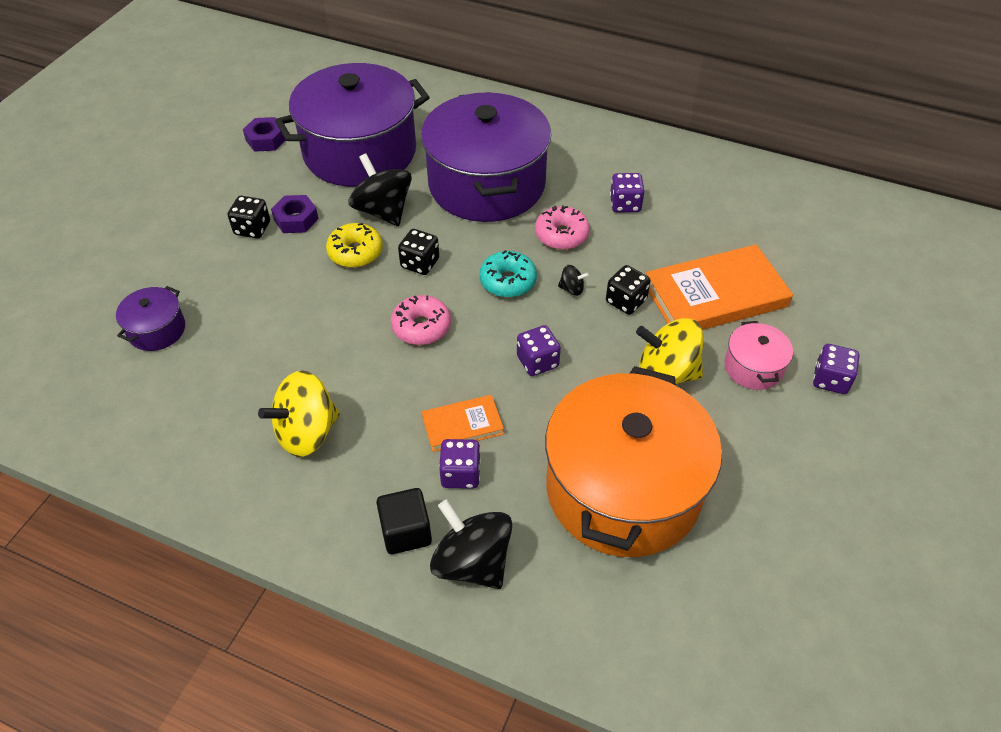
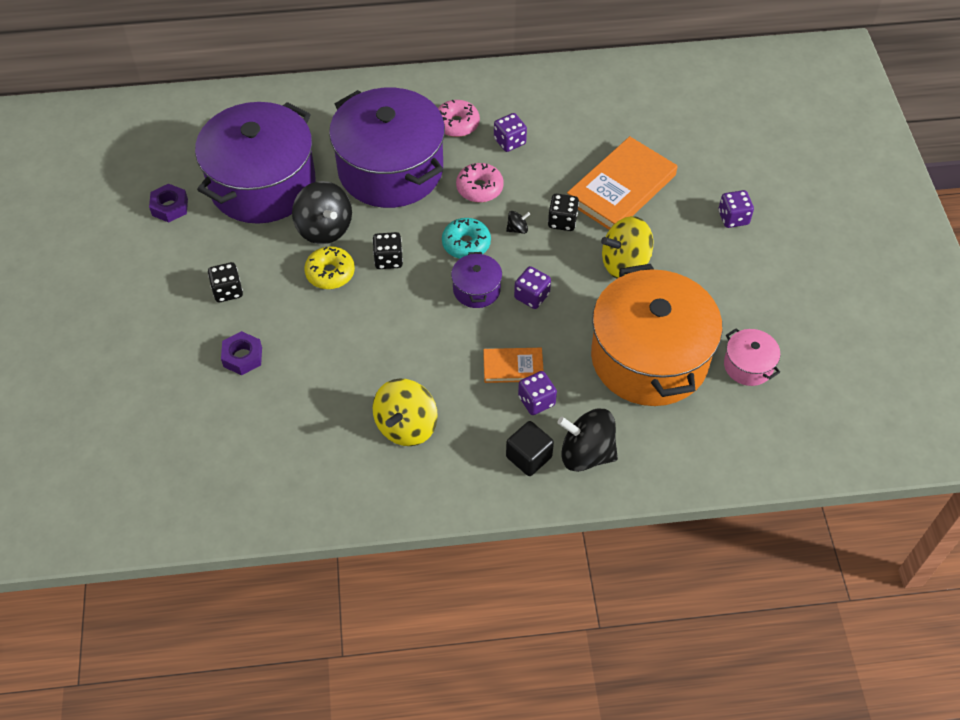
camera: 30 degrees left, 5 degrees up
purple pot [116,286,185,351] -> purple pot moved to [451,252,502,308]
purple nut [271,195,318,233] -> purple nut moved to [221,331,262,375]
black spinning top [349,153,412,226] -> black spinning top turned 150 degrees counterclockwise [292,181,352,244]
pink donut [391,295,451,345] -> pink donut moved to [438,100,480,137]
orange book [422,395,504,452] -> orange book turned 45 degrees clockwise [483,348,544,383]
pink pot [724,321,793,390] -> pink pot moved to [724,328,780,386]

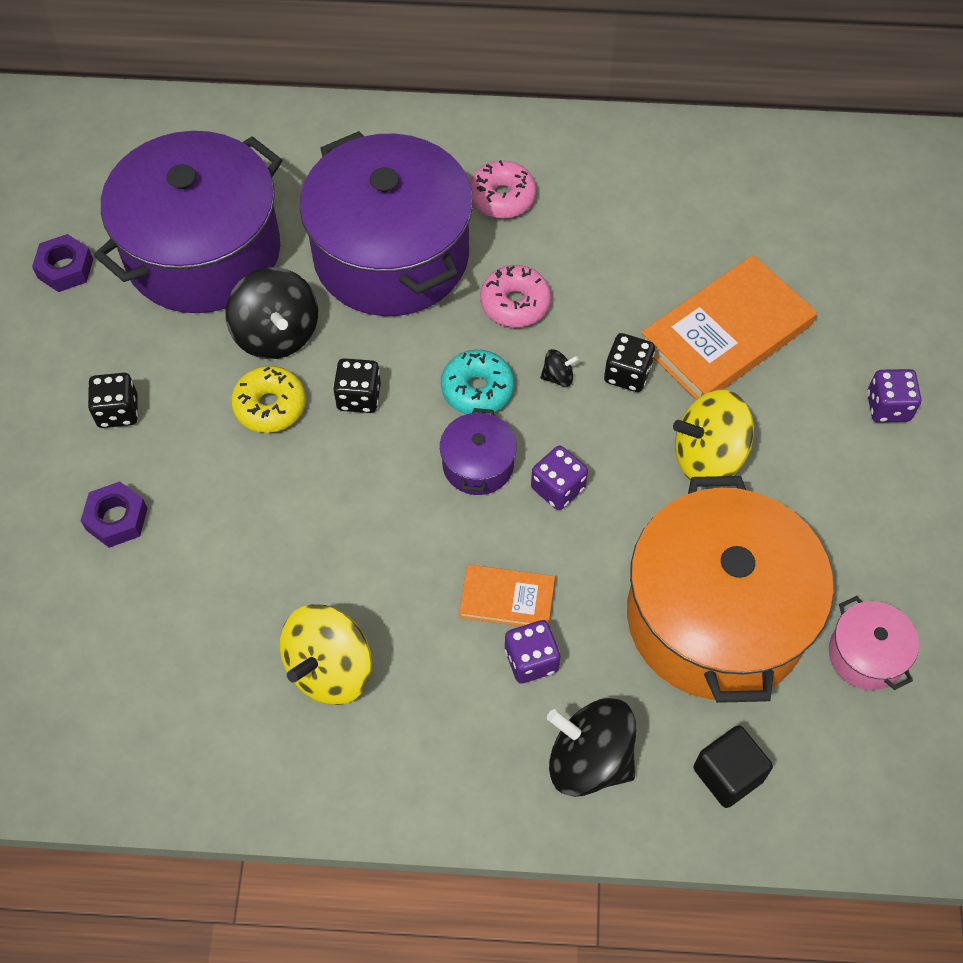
camera: 10 degrees right, 5 degrees up
purple dice [494,113,527,152] -> none
black cube [506,421,554,476] -> black cube moved to [693,725,773,808]

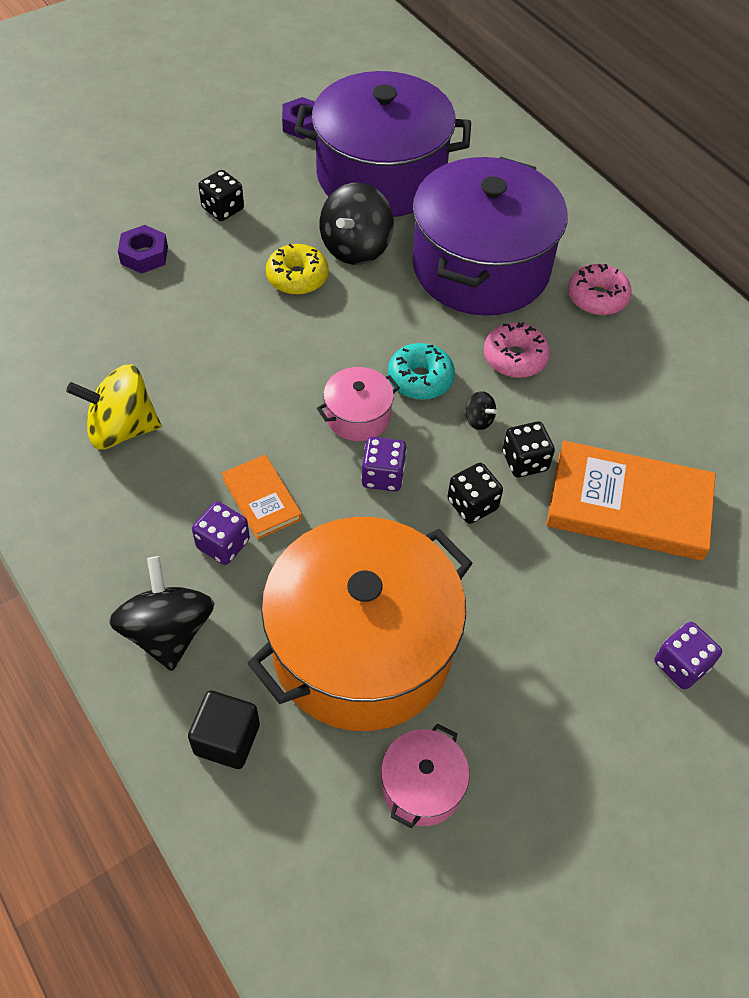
camera: 50 degrees right, 5 degrees down
black dice [333,358,381,413] -> black dice moved to [448,463,503,524]
purple pot [440,408,517,495] -> pink pot [317,367,400,441]
yellow spinning top [673,390,754,480] -> none

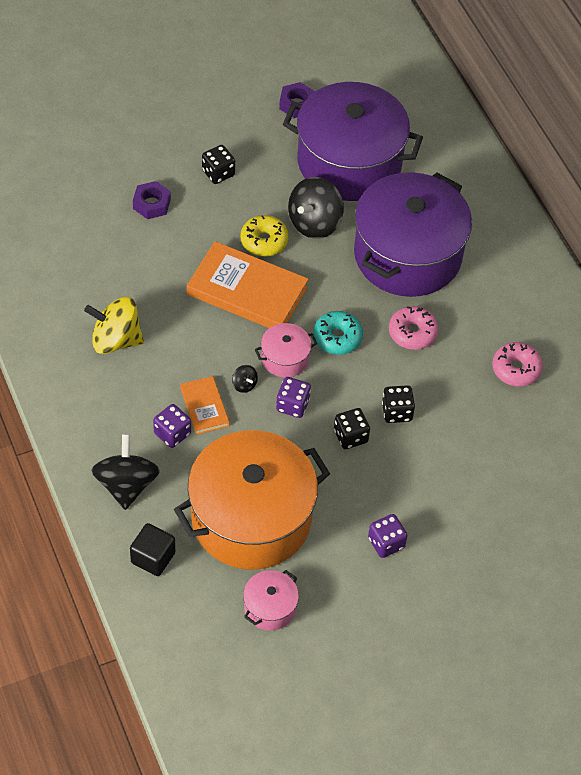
camera: 10 degrees right, 0 degrees up
black spinning top [465,391,497,430] -> black spinning top moved to [232,365,258,393]
orange book [546,441,716,561] -> orange book moved to [187,241,309,328]
pink donut [568,264,632,315] -> pink donut moved to [492,342,543,387]
purple dice [654,622,722,690] -> purple dice moved to [368,514,408,558]

